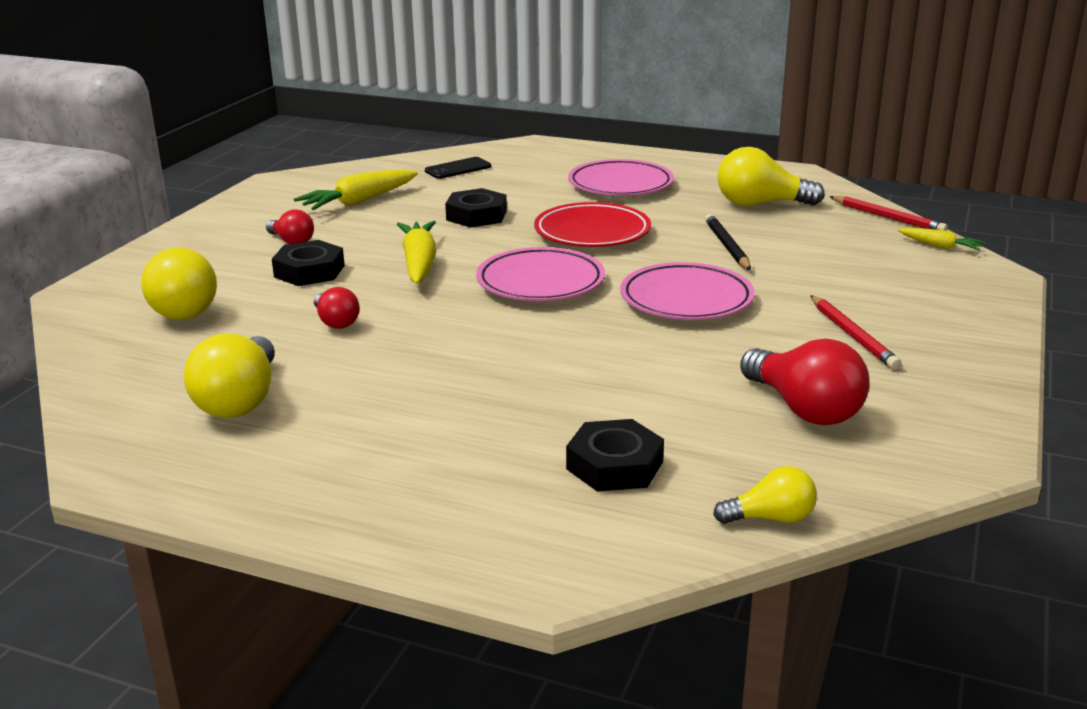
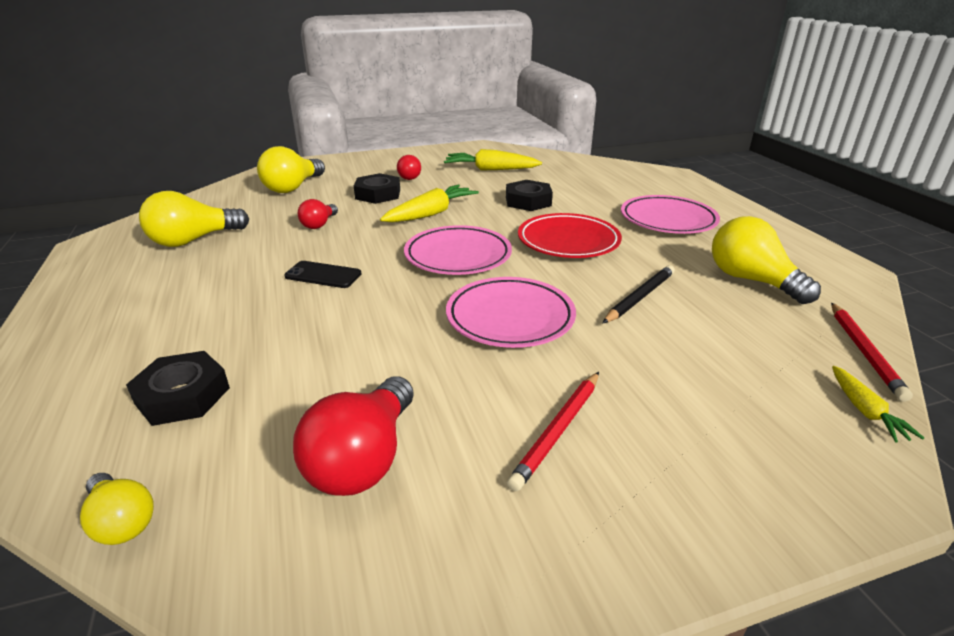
camera: 50 degrees right, 5 degrees up
black phone [425,157,491,179] -> black phone moved to [284,261,361,288]

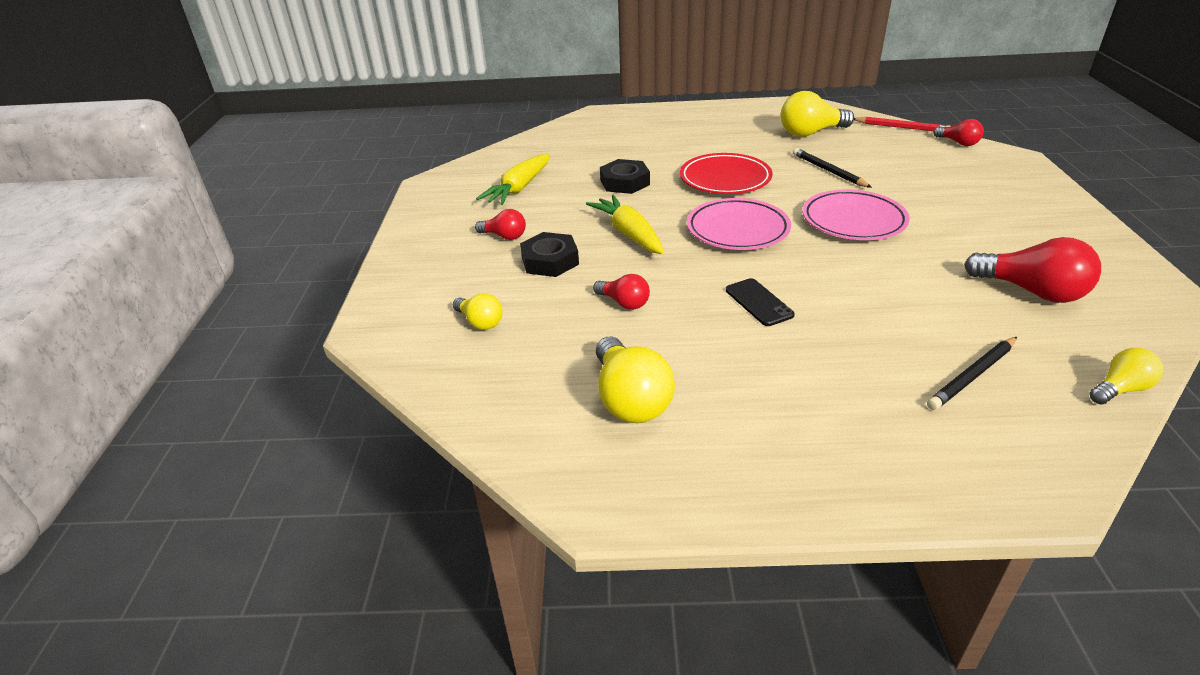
camera: 70 degrees left, 5 degrees up
black nut [126,351,230,426] -> black pencil [927,337,1017,410]
yellow light bulb [257,146,325,193] -> yellow light bulb [453,293,502,330], size x0.57
black phone [284,261,361,288] -> black phone turned 60 degrees counterclockwise [726,278,795,326]
red pencil [507,372,599,492] -> none
pink plate [621,195,720,234] -> none
yellow carrot [832,366,924,442] -> red light bulb [933,119,984,146]

